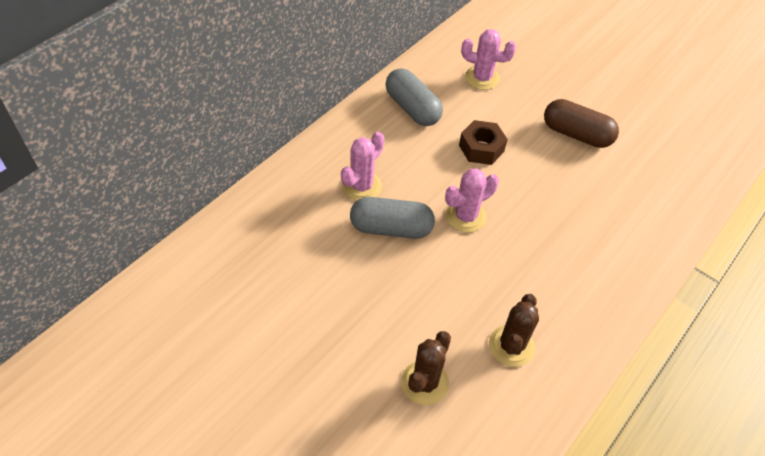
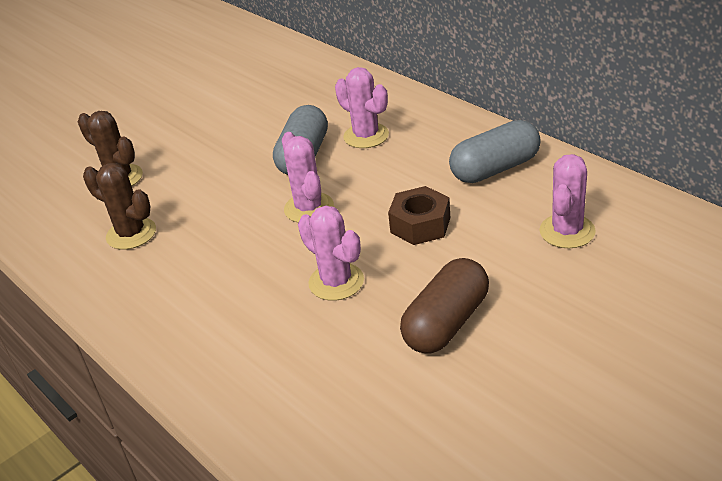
camera: 105 degrees right, 15 degrees down
none -> pink cactus [298,205,364,301]

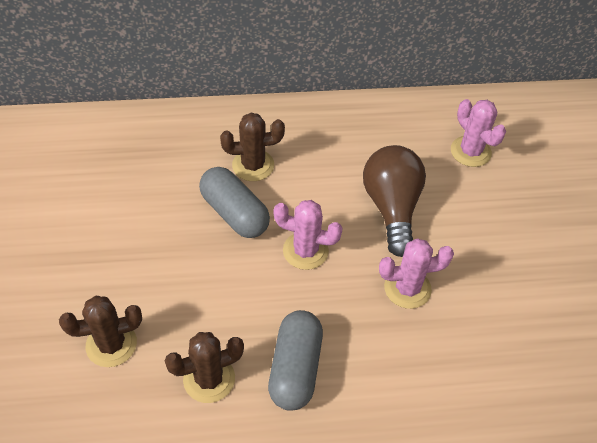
camera: 60 degrees left, 15 degrees up
pink cactus [335,67,389,148] -> brown cactus [220,113,285,181]
brown nut [388,186,450,245] -> brown light bulb [363,145,426,257]
brown capsule [400,258,489,353] -> none
grey capsule [449,120,541,183] -> grey capsule moved to [268,310,323,411]

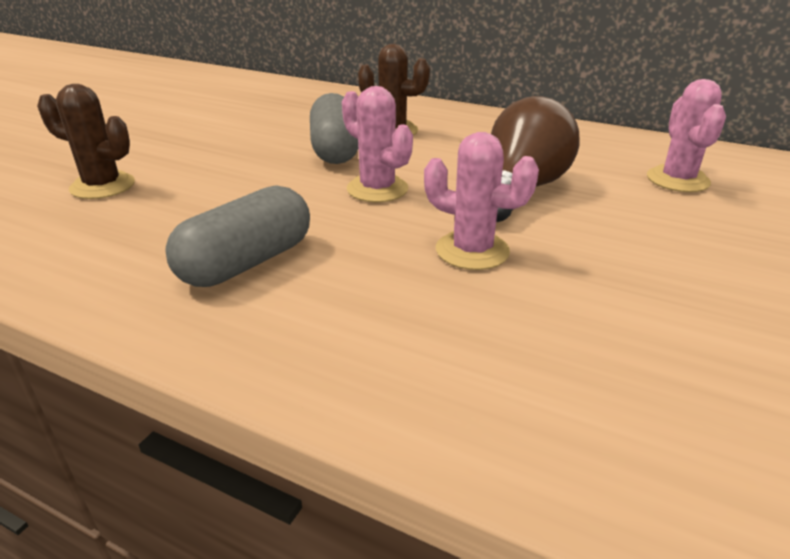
camera: 35 degrees right, 20 degrees down
brown cactus [165,332,244,403] -> none

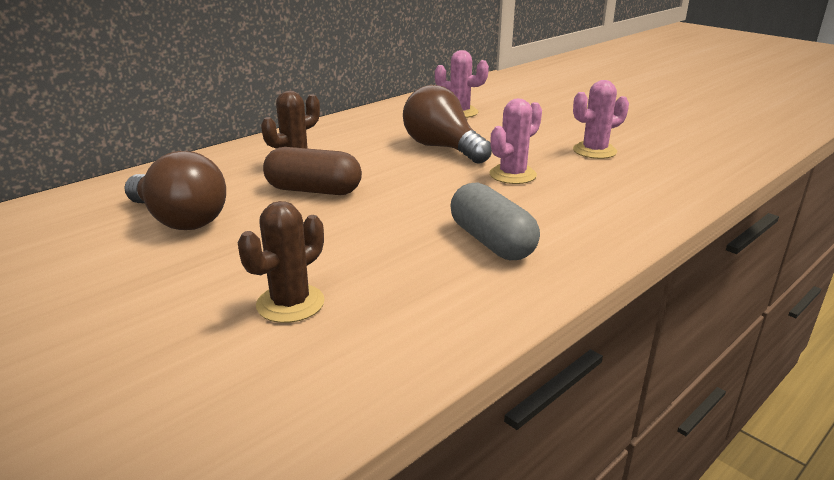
camera: 70 degrees left, 5 degrees down
grey capsule [310,93,358,164] -> brown capsule [263,147,362,195]
pink cactus [342,86,413,202] -> pink cactus moved to [573,80,629,159]
none -> brown light bulb [124,151,226,230]

